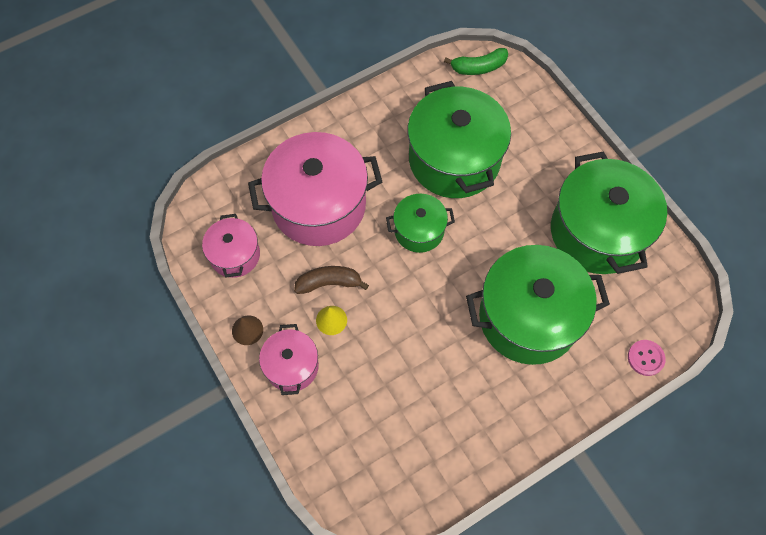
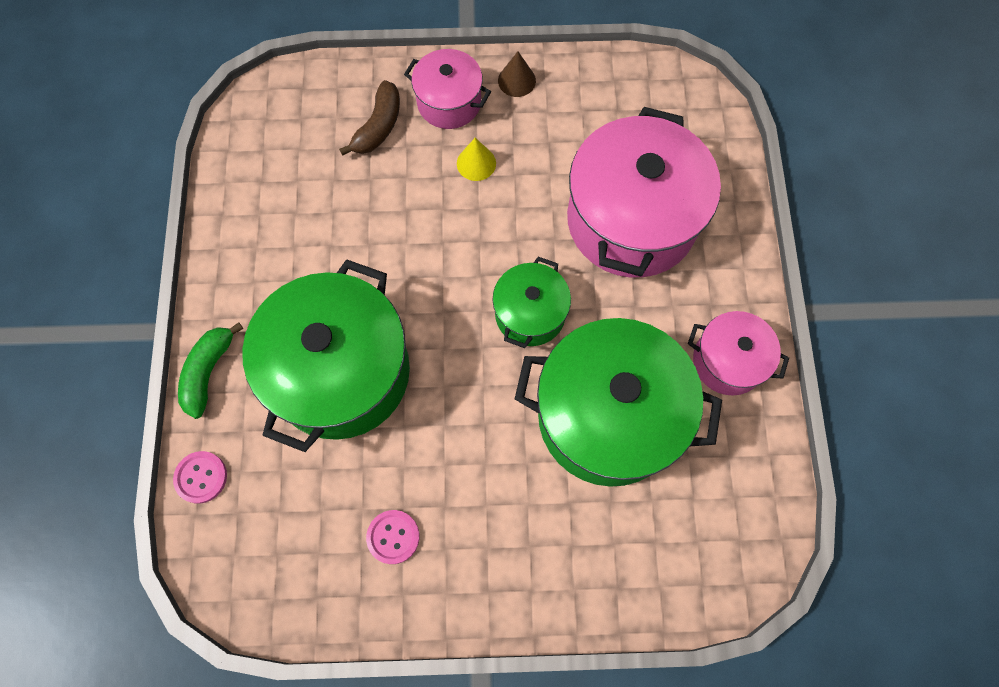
camera: 120 degrees right, 5 degrees up
pink pot [202,214,260,278] -> pink pot moved to [688,311,789,395]
brown banana [294,266,369,294] -> brown banana moved to [339,80,400,156]
green banana [444,48,508,75] -> green banana moved to [178,323,243,419]
green pot [551,151,667,274] -> pink button [366,510,420,564]

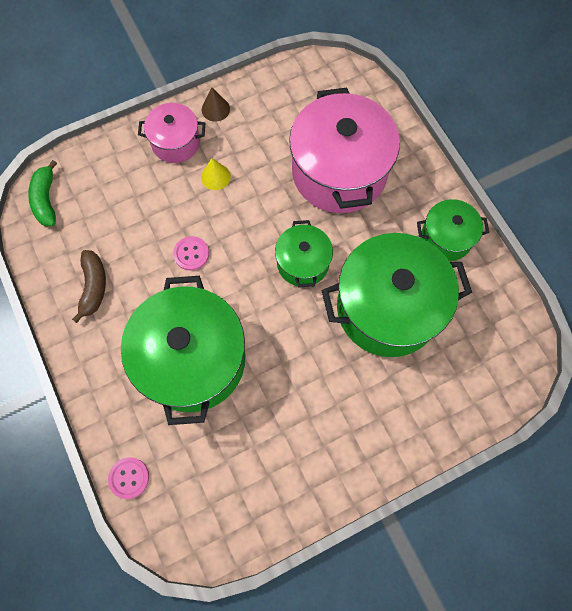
camera: 25 degrees left, 0 degrees up
green banana [178,323,243,419] -> green banana moved to [28,160,57,227]
brown banana [339,80,400,156] -> brown banana moved to [72,250,106,323]
pink button [366,510,420,564] -> pink button moved to [173,236,209,271]
pink pot [688,311,789,395] -> green pot [417,199,489,261]

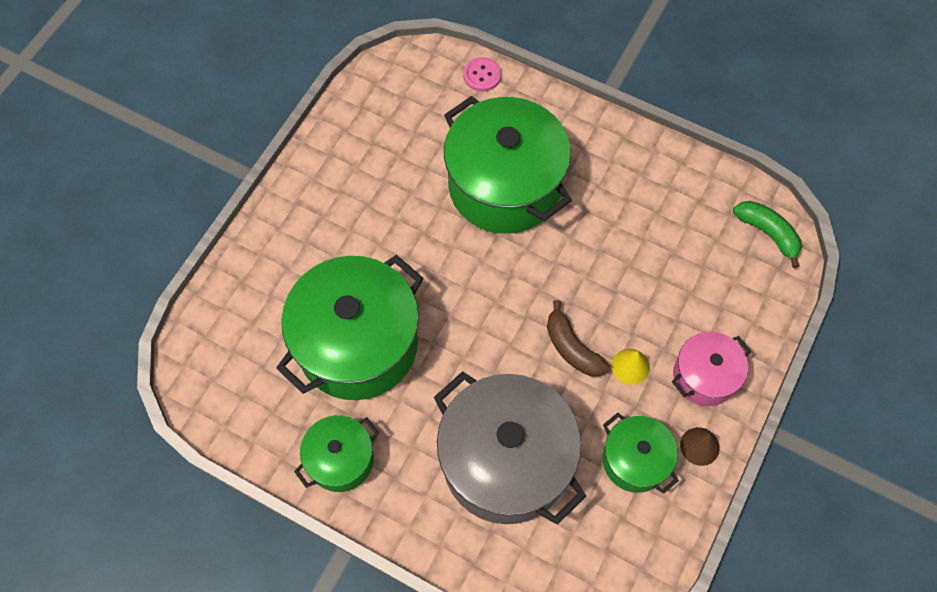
camera: 145 degrees right, 5 degrees down
brown banana [72,250,106,323] -> brown banana moved to [547,300,610,376]
pink button [173,236,209,271] -> none
green pot [275,220,333,288] -> green pot moved to [603,413,679,494]
pink pot [289,88,400,213] -> grey pot [434,371,586,525]

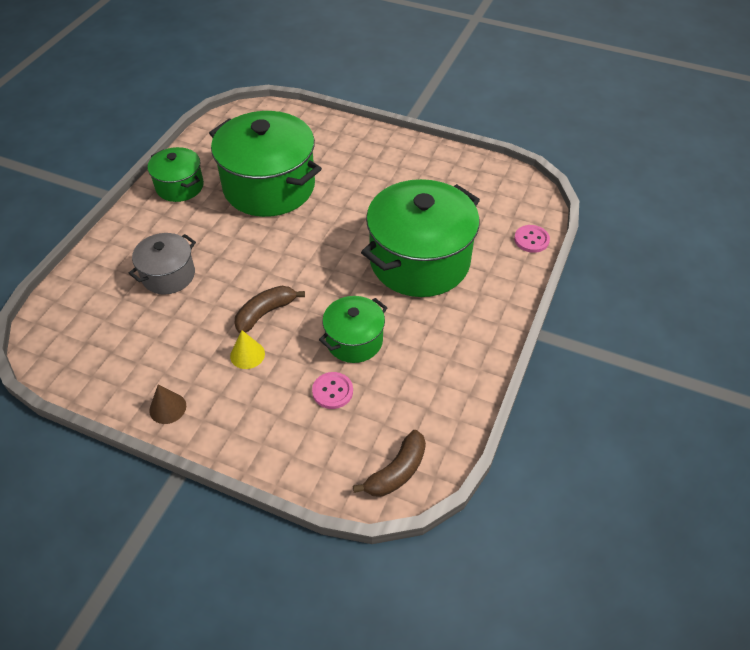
camera: 85 degrees right, 15 degrees down
grey pot [434,371,586,525] -> grey pot [128,233,196,294], size x0.52
green pot [603,413,679,494] -> green pot moved to [319,296,387,363]
pink pot [672,331,751,406] -> none
green banana [733,201,801,268] -> brown banana [353,430,426,497]
none -> pink button [312,372,353,409]

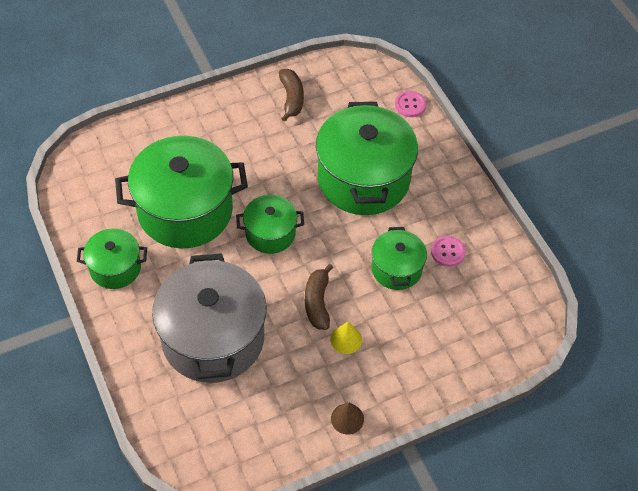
camera: 50 degrees left, 5 degrees up
grey pot [128,233,196,294] -> grey pot [152,253,266,383], size x1.92
pink button [312,372,353,409] -> pink button moved to [431,236,466,267]
brown banana [353,430,426,497] -> brown banana moved to [279,69,304,122]
none -> green pot [236,195,304,254]

